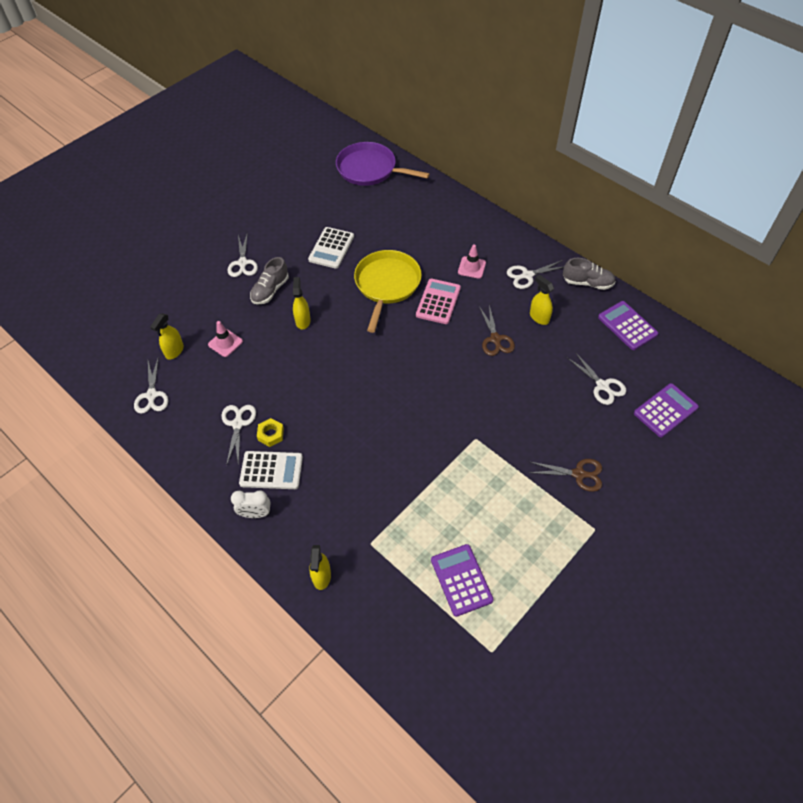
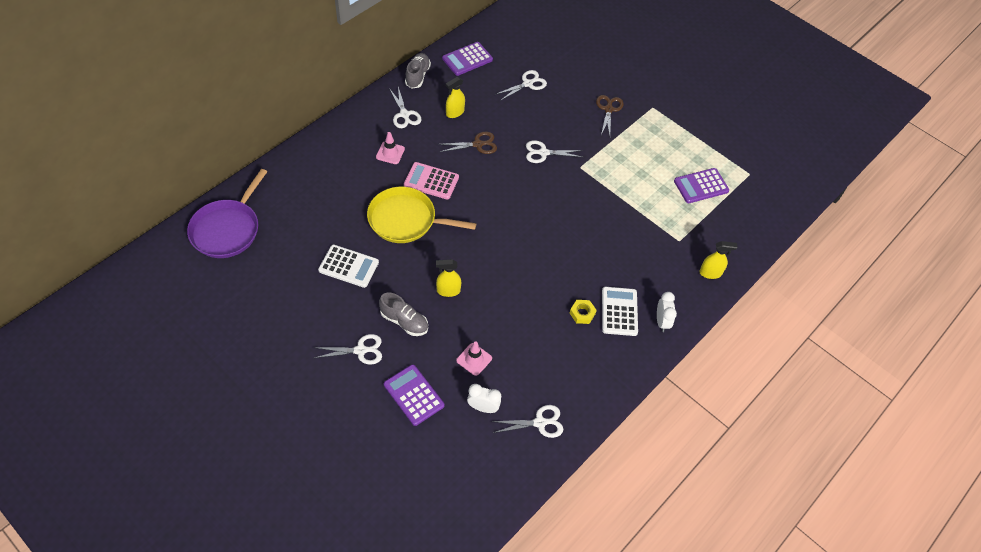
camera: 95 degrees left, 0 degrees up
yellow spray bottle [150,313,184,360] -> white clock [467,384,501,413]
white scissors [221,405,256,466] -> white scissors moved to [526,140,583,163]
purple calculator [634,383,699,437] -> purple calculator moved to [384,364,444,426]

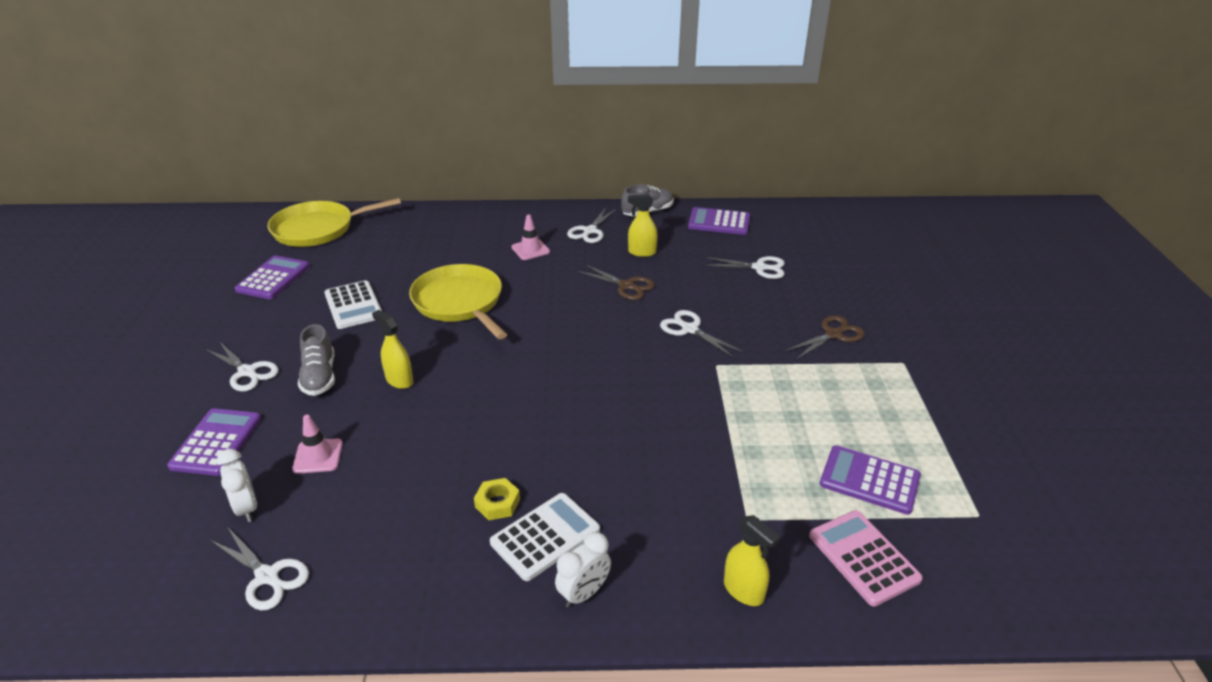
camera: 50 degrees right, 20 degrees down
purple pan [187,169,267,258] -> yellow pan [268,198,401,247]
pink calculator [404,162,459,200] -> pink calculator moved to [809,510,923,606]
none -> purple calculator [235,256,310,299]

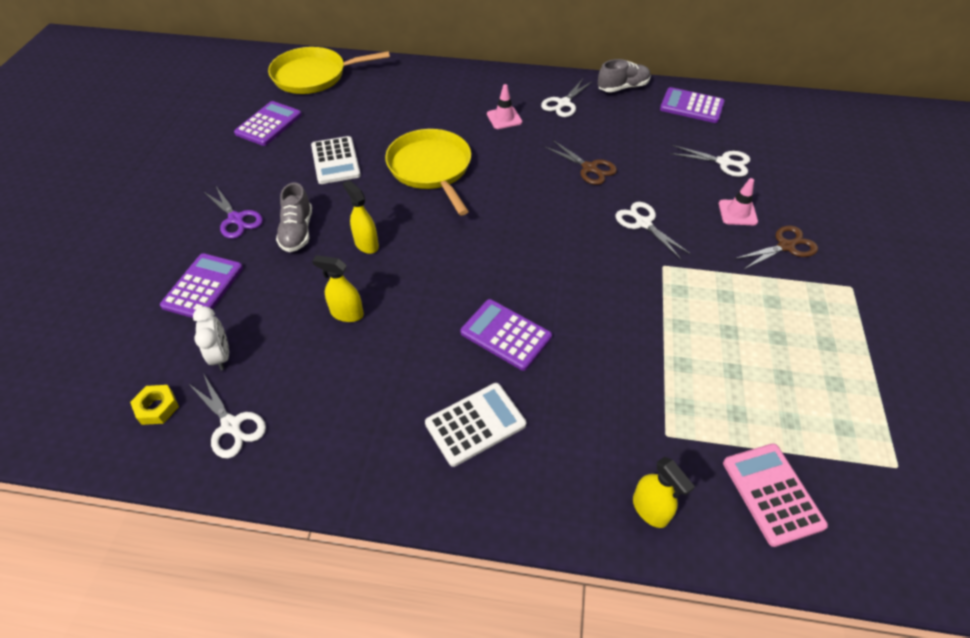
camera: 10 degrees right, 15 degrees up
white scissors [206,341,279,391] -> purple scissors [204,186,263,239]
pink traffic cone [292,415,343,474] -> pink traffic cone moved to [719,178,758,225]
yellow nut [474,478,520,520] -> yellow nut moved to [130,385,179,425]
white clock [555,532,611,608] -> none
yellow spray bottle [628,194,658,257] -> yellow spray bottle moved to [312,255,364,322]
purple calculator [820,445,921,515] -> purple calculator moved to [460,299,552,371]

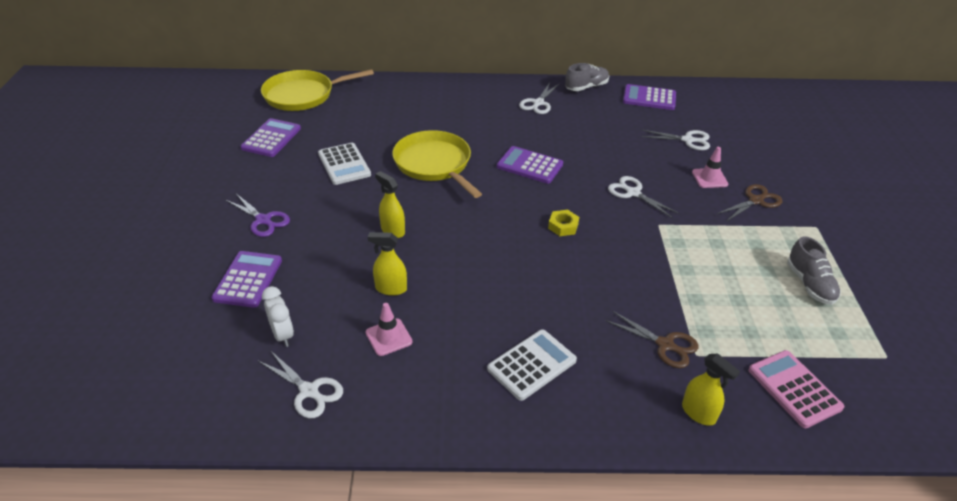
camera: 10 degrees left, 10 degrees down
yellow nut [130,385,179,425] -> yellow nut moved to [548,210,579,236]
grey shoe [276,182,312,252] -> grey shoe moved to [787,237,841,305]
purple calculator [460,299,552,371] -> purple calculator moved to [497,146,563,184]
pink traffic cone [487,84,522,129] -> pink traffic cone moved to [366,303,413,356]
brown scissors [545,140,617,185] -> brown scissors moved to [605,311,699,368]

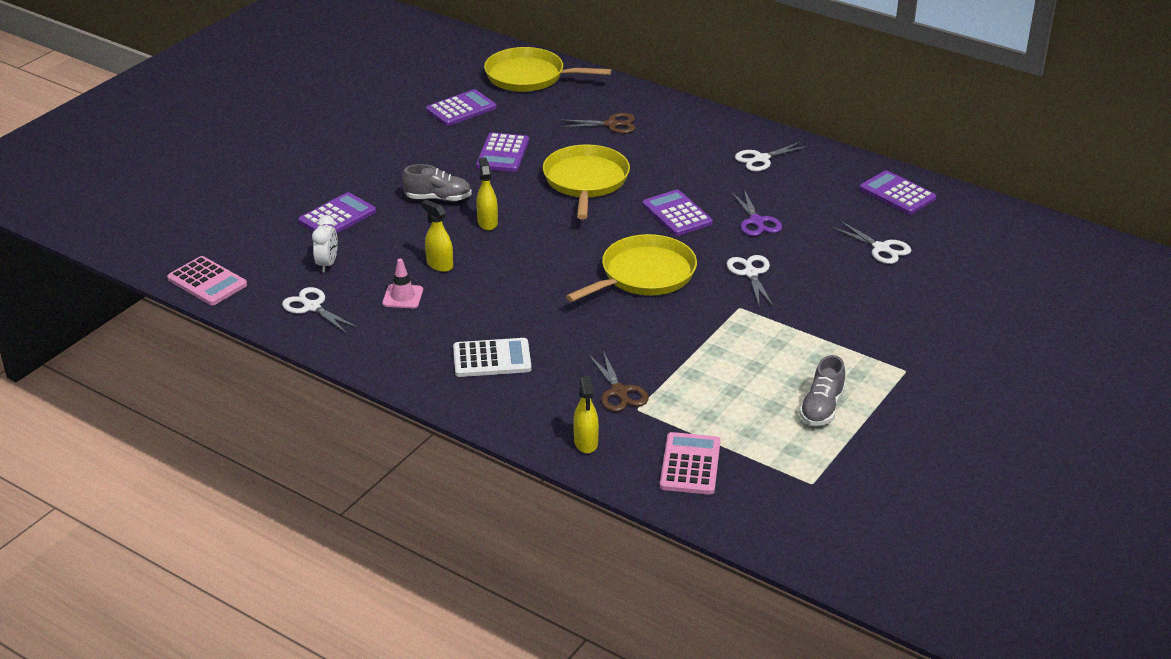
camera: 35 degrees right, 5 degrees down
purple scissors [226,194,290,237] -> purple scissors moved to [731,190,782,236]
white scissors [258,350,343,418] -> white scissors turned 150 degrees clockwise [282,287,358,334]
white calculator [318,143,371,185] -> purple calculator [476,133,529,172]
yellow nut [548,210,579,236] -> yellow pan [566,234,697,302]
grey shoe [565,63,609,91] -> grey shoe moved to [402,164,472,202]
pink traffic cone [692,147,728,188] -> none
brown scissors [717,184,783,222] -> brown scissors moved to [560,113,636,134]
none -> pink calculator [167,256,247,305]

